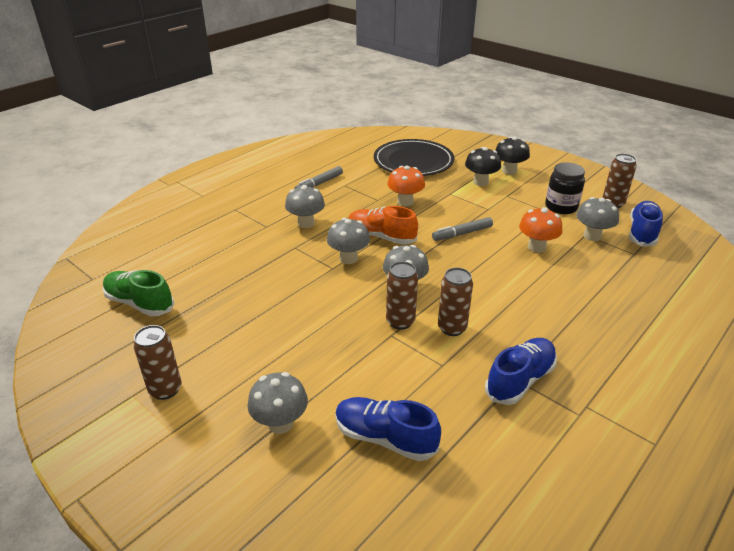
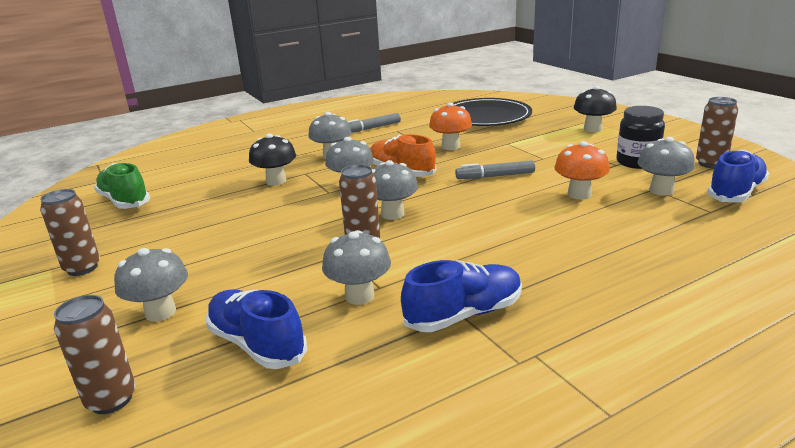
camera: 20 degrees right, 10 degrees down
brown can [438,268,473,336] -> brown can moved to [54,295,136,414]
black mushroom [465,147,501,186] -> black mushroom moved to [249,134,296,186]
none -> grey mushroom [322,230,391,305]

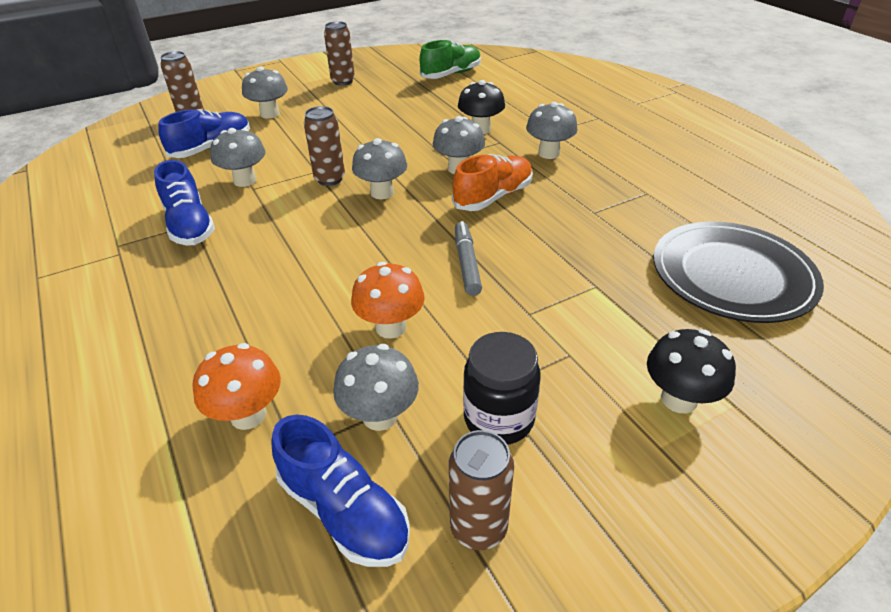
camera: 90 degrees right, 15 degrees up
grey marker [347,113,401,132] -> none
orange mushroom [429,102,472,150] -> orange mushroom moved to [193,343,281,430]

